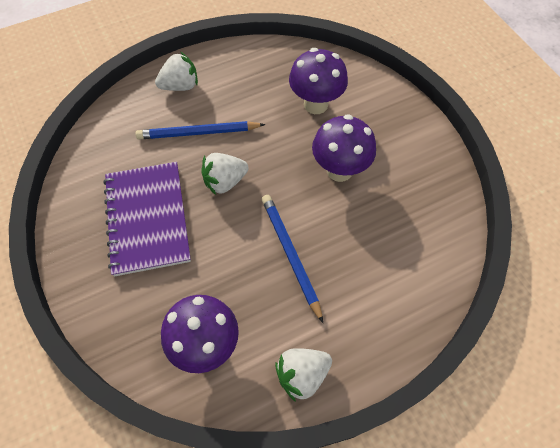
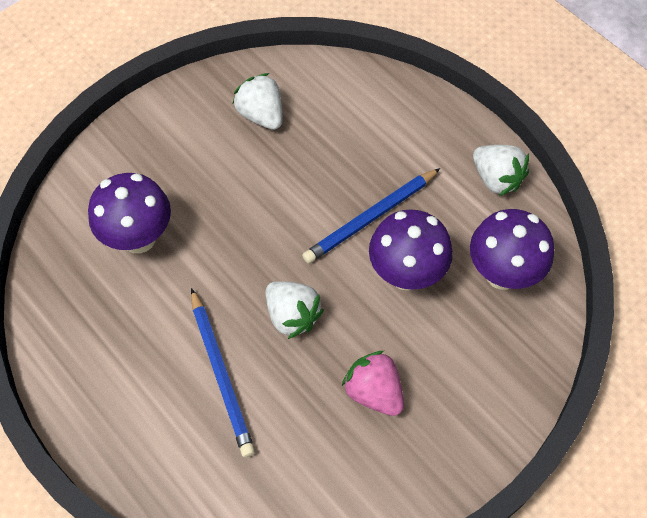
camera: 105 degrees left, 0 degrees up
purple notebook [103,162,191,276] -> pink strawberry [342,351,404,416]
white strawberry [155,52,198,91] -> white strawberry moved to [233,73,282,130]
purple mushroom [312,114,376,182] -> purple mushroom moved to [369,209,453,291]

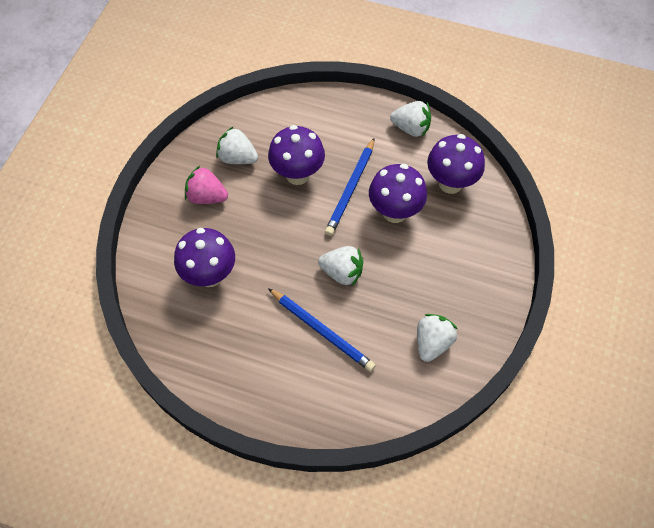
camera: 30 degrees left, 0 degrees up
pink strawberry [342,351,404,416] -> pink strawberry moved to [185,166,228,204]
none -> purple mushroom [268,125,325,185]
none -> white strawberry [417,314,458,362]

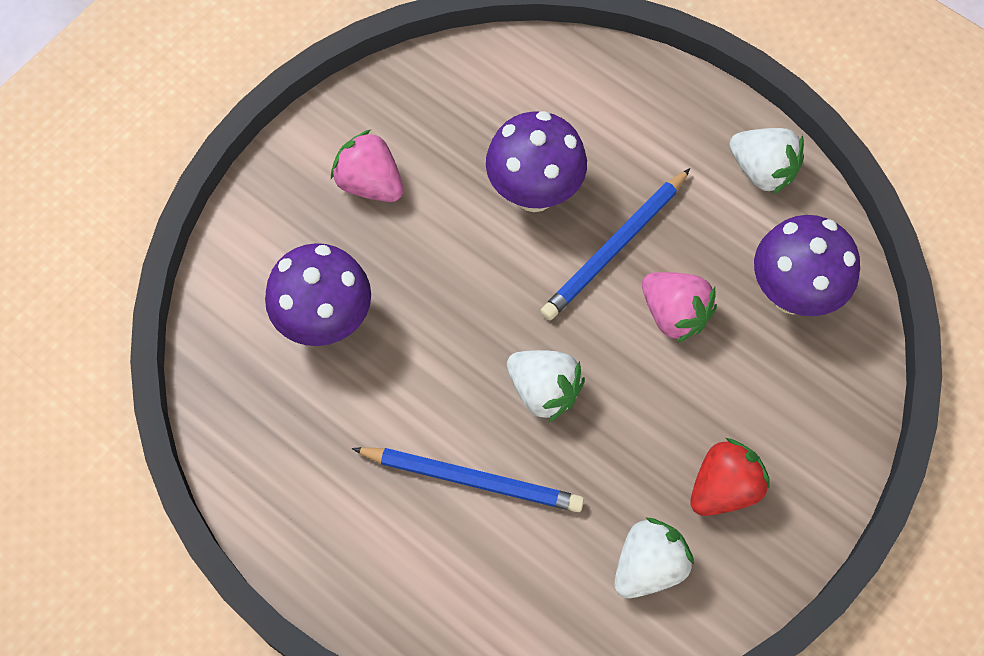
camera: 20 degrees right, 5 degrees up
white strawberry [216,127,258,164] -> none
blue pencil [268,288,376,372] -> blue pencil turned 45 degrees counterclockwise [352,447,584,512]
purple mushroom [369,164,427,223] -> pink strawberry [642,272,717,343]
none -> red strawberry [690,438,770,516]

